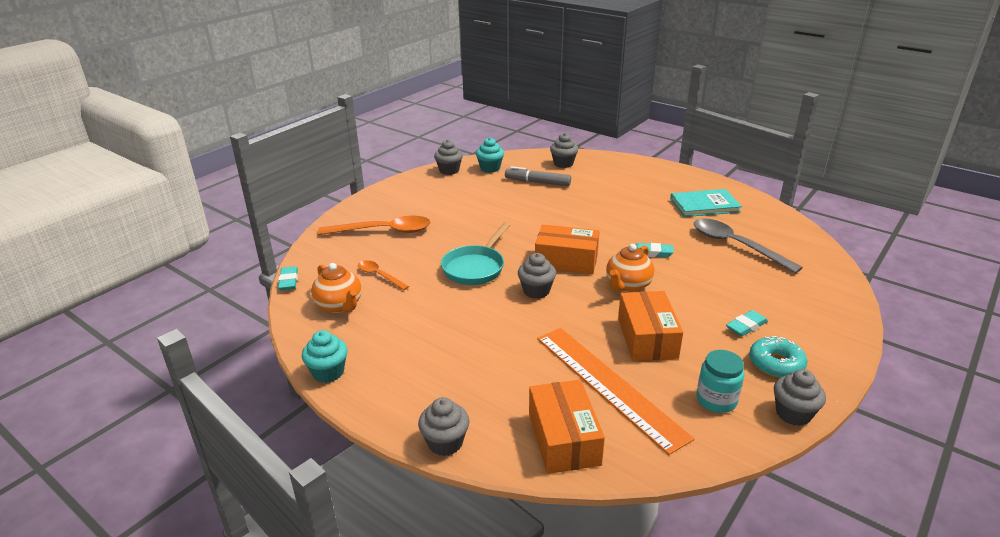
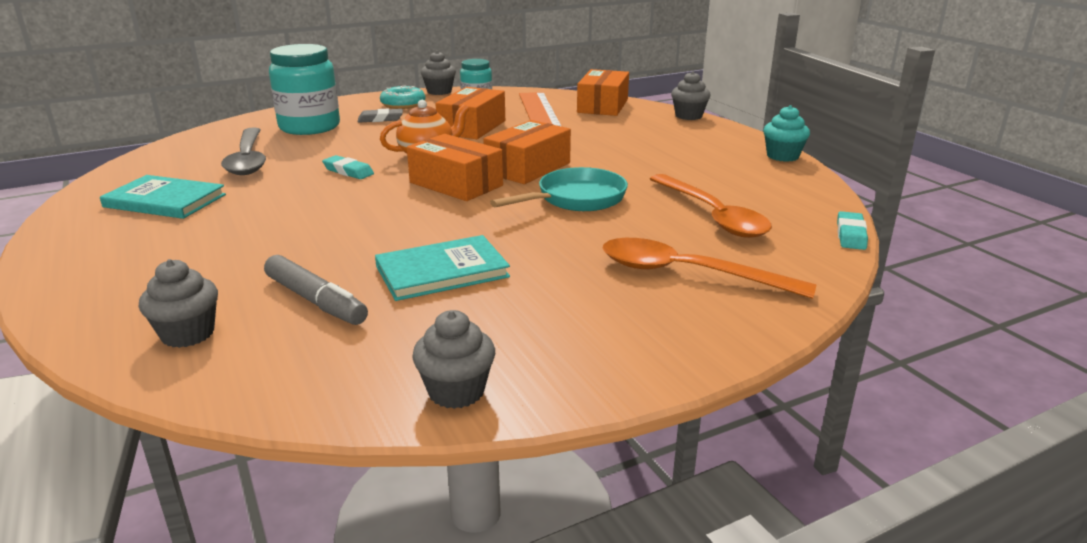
camera: 155 degrees left, 5 degrees down
orange teapot [311,263,362,313] -> none
orange spoon [358,260,409,290] -> orange spoon [650,174,772,238], size x1.82
turquoise cupcake [476,138,504,173] -> none
grey cupcake [518,253,556,299] -> orange box [483,120,571,184]
turquoise eraser [726,310,768,336] -> grey eraser [358,108,403,123]
none -> turquoise jar [269,44,340,135]
none -> turquoise book [375,235,510,301]

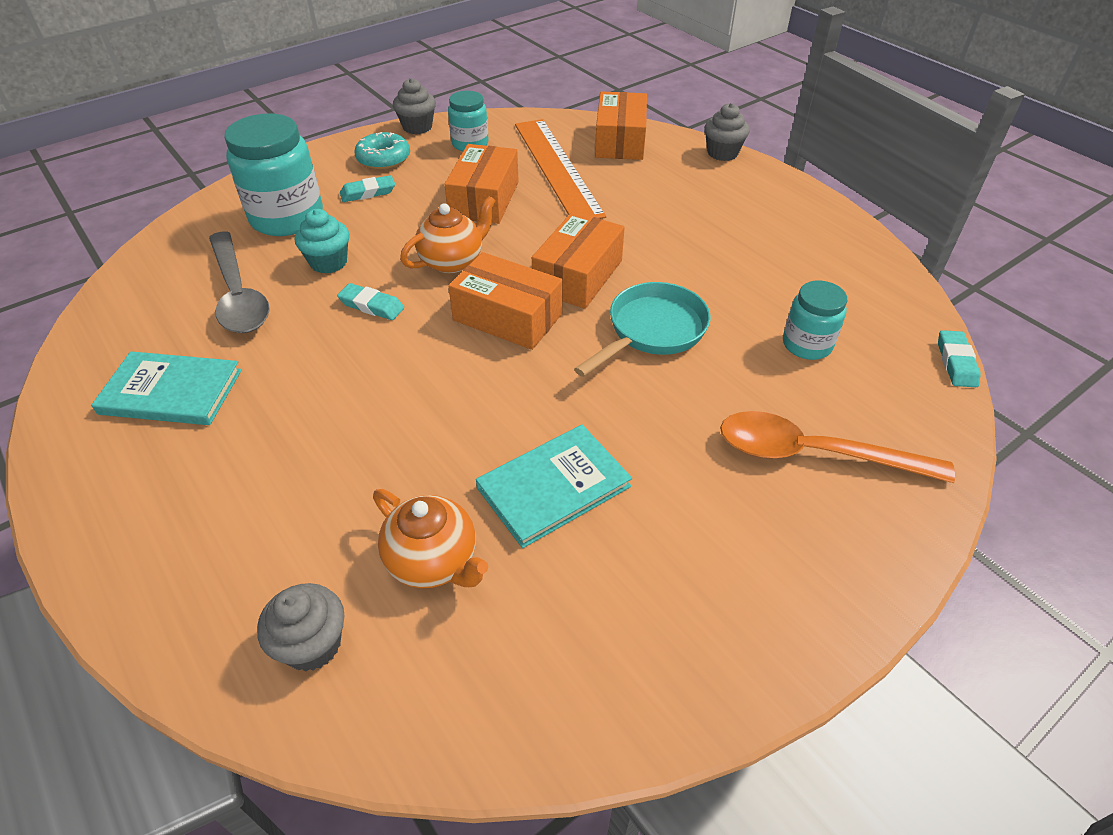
camera: 10 degrees left, 20 degrees up
grey marker [264,255,368,325] -> orange teapot [373,489,488,588]
grey eraser [358,108,403,123] -> turquoise eraser [340,175,395,202]
grey cupcake [412,310,495,409] -> none
orange spoon [650,174,772,238] -> turquoise jar [783,281,847,360]
turquoise cupcake [763,105,810,162] -> turquoise cupcake moved to [295,209,349,274]

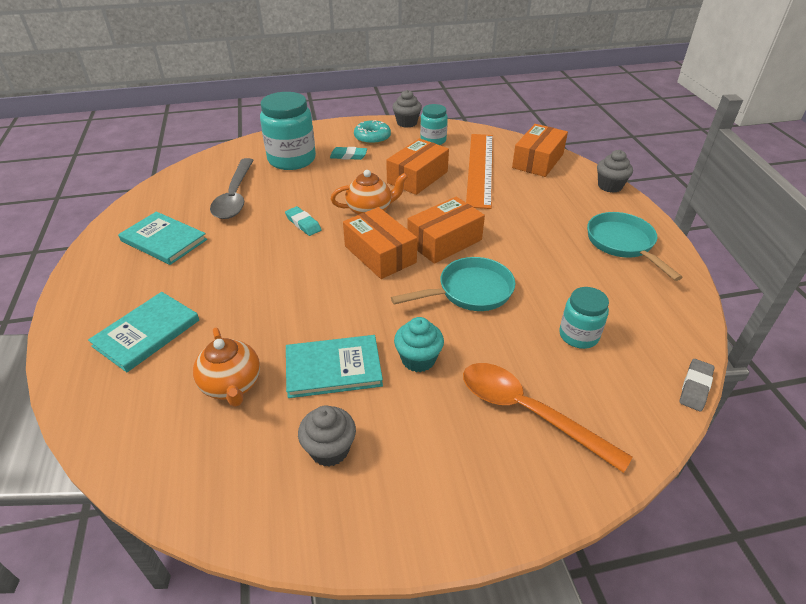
camera: 25 degrees right, 5 degrees down
grey cupcake [257,583,345,671] -> grey cupcake moved to [298,406,356,467]
turquoise cupcake [295,209,349,274] -> turquoise cupcake moved to [394,317,444,372]
turquoise eraser [938,330,981,387] -> grey eraser [679,359,714,411]
none -> turquoise book [88,292,199,372]
none -> turquoise pan [587,212,683,281]

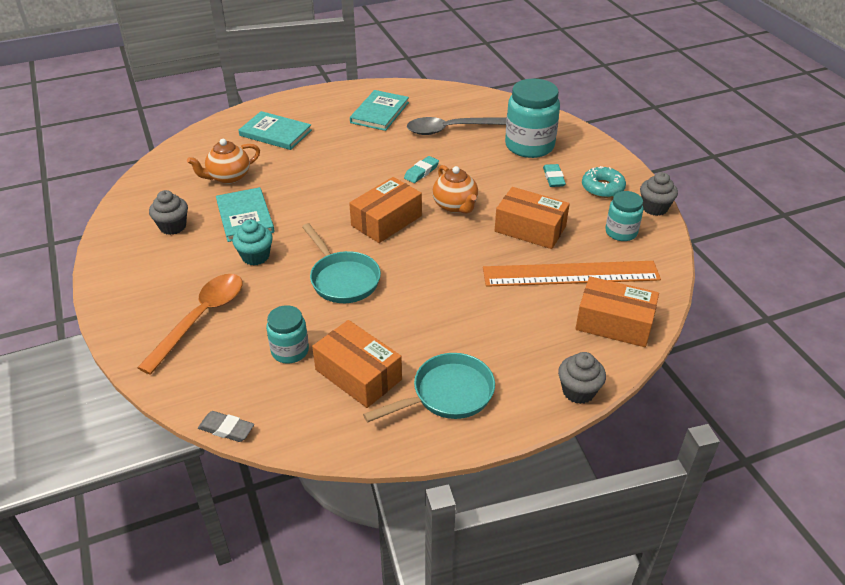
camera: 80 degrees right, 0 degrees up
orange box [408,197,485,264] -> orange box moved to [312,320,402,408]

